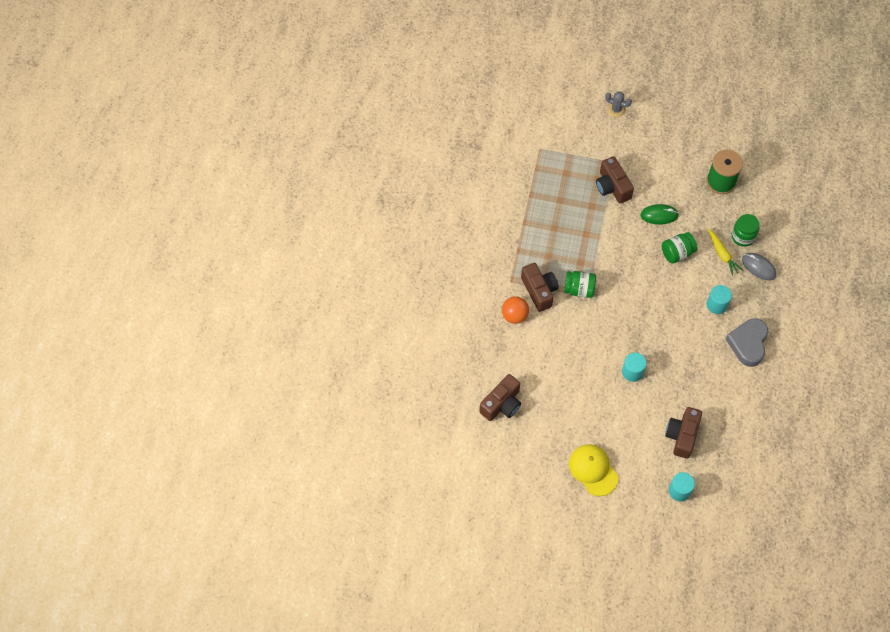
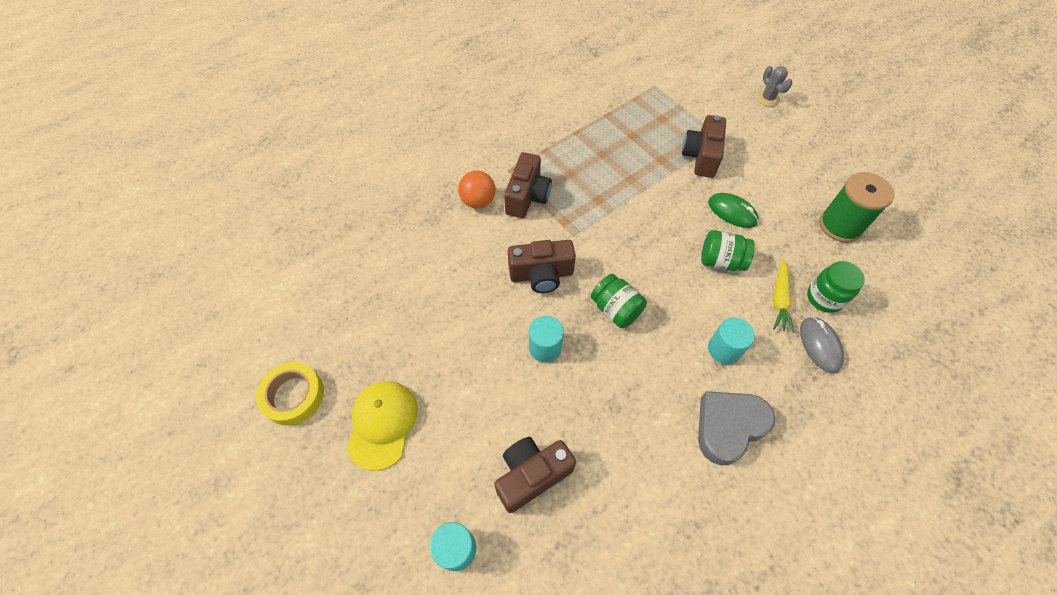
camera: 40 degrees right, 5 degrees down
brown camera [479,374,521,421] -> brown camera moved to [508,240,576,293]
green jar [564,271,596,298] -> green jar moved to [591,274,647,328]
none -> yellow tape [256,362,324,426]

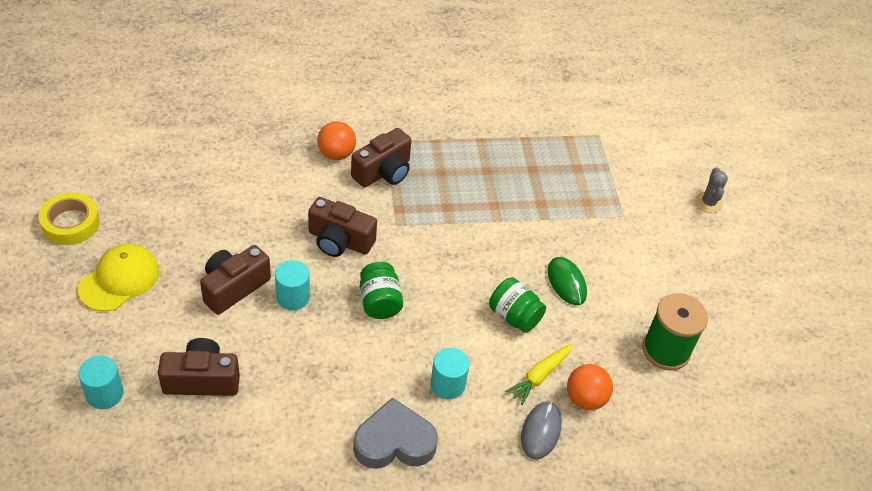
camera: 25 degrees right, 10 degrees down
brown camera [682,115,726,178] -> brown camera moved to [200,245,271,315]
green jar [807,261,865,313] -> orange ball [567,364,613,410]

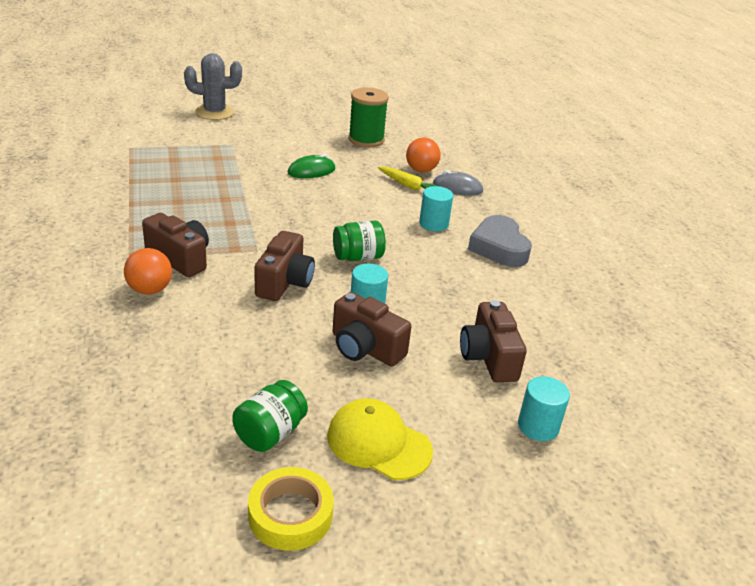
camera: 95 degrees left, 15 degrees down
green jar [489,277,546,333] -> green jar moved to [232,380,308,452]
grey cactus [695,167,728,213] -> grey cactus [184,53,242,120], size x1.68

